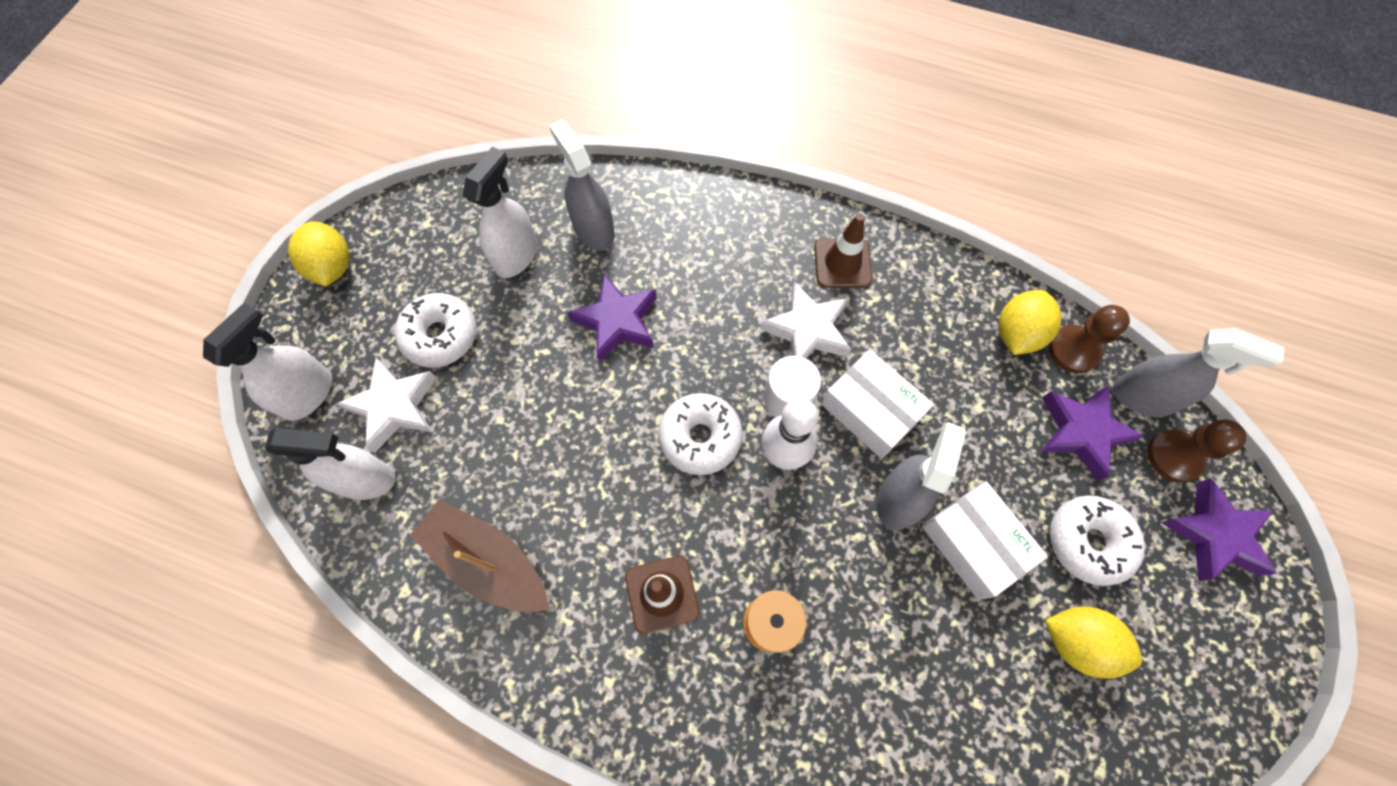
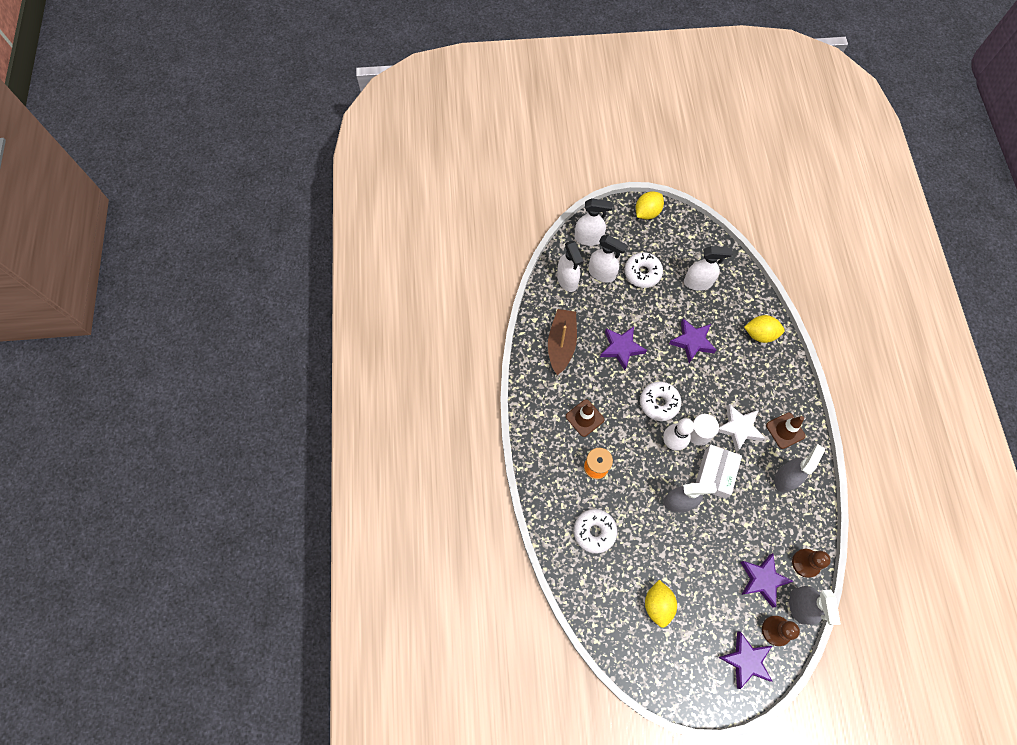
camera: 65 degrees right, 0 degrees up
white star [336,358,437,453] -> white spray bottle [588,235,628,282]
grey spray bottle [549,120,615,250] -> grey spray bottle moved to [774,444,825,493]
white box [922,482,1048,600] -> none
yellow lemon [998,290,1061,355] -> yellow lemon moved to [744,315,785,343]
white donut [1050,495,1145,586] -> white donut moved to [573,509,617,553]
none -> purple star [600,326,647,370]

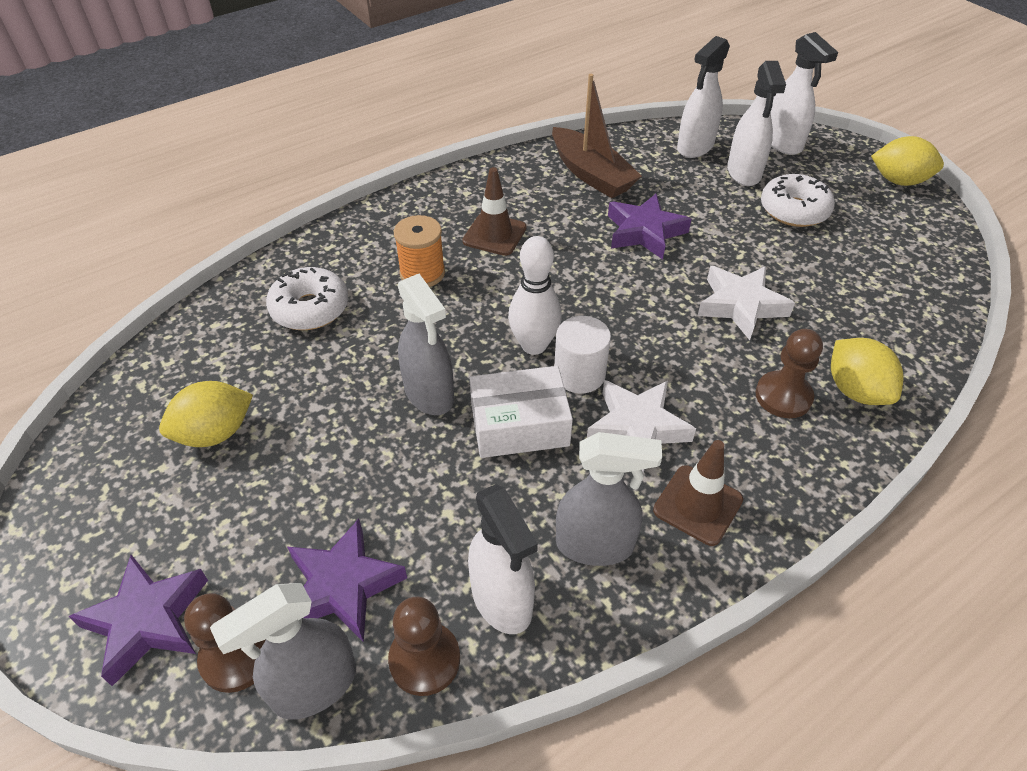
camera: 60 degrees right, 20 degrees down
brown boat [548,309,577,375] -> brown boat turned 75 degrees clockwise [552,74,642,198]
white donut [640,381,681,421] -> none
purple star [669,318,716,363] -> white star [697,266,795,340]
white spray bottle [684,246,733,291] -> white spray bottle moved to [468,484,538,634]
none -> brown pawn [755,329,823,418]

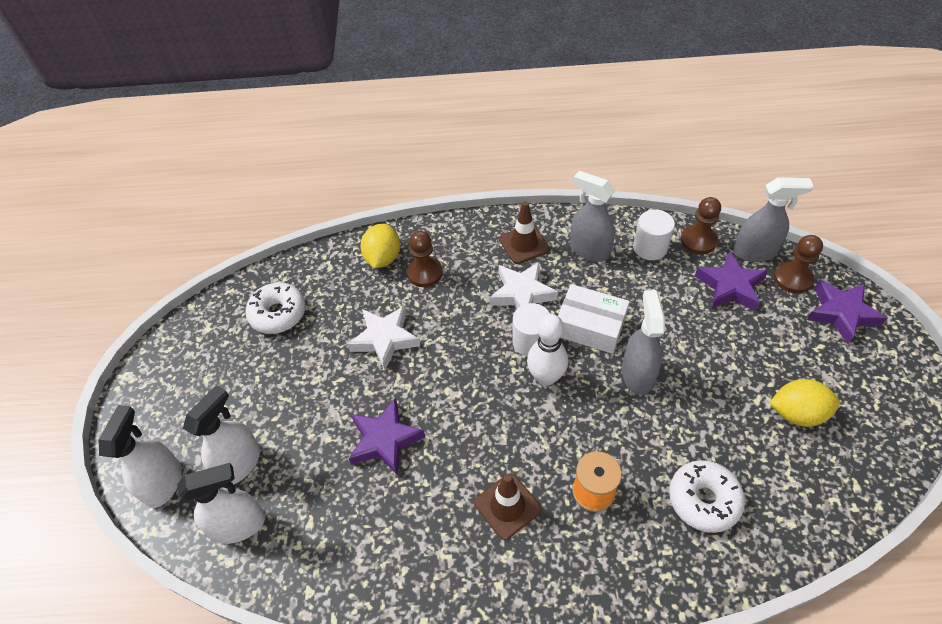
camera: 145 degrees left, 5 degrees up
white spray bottle [468,484,538,634] -> white cylinder [633,209,675,260]
brown boat [552,74,642,198] -> none
white donut [761,174,835,227] -> white donut moved to [245,282,306,334]
yellow lemon [871,136,944,186] -> none

